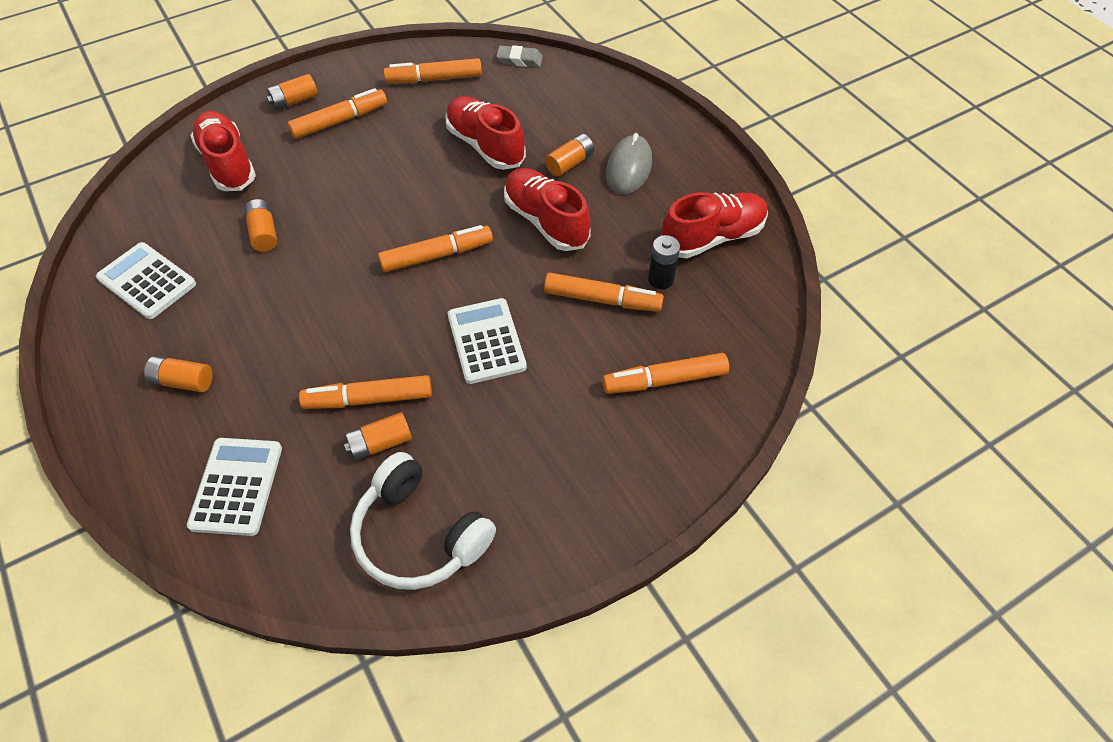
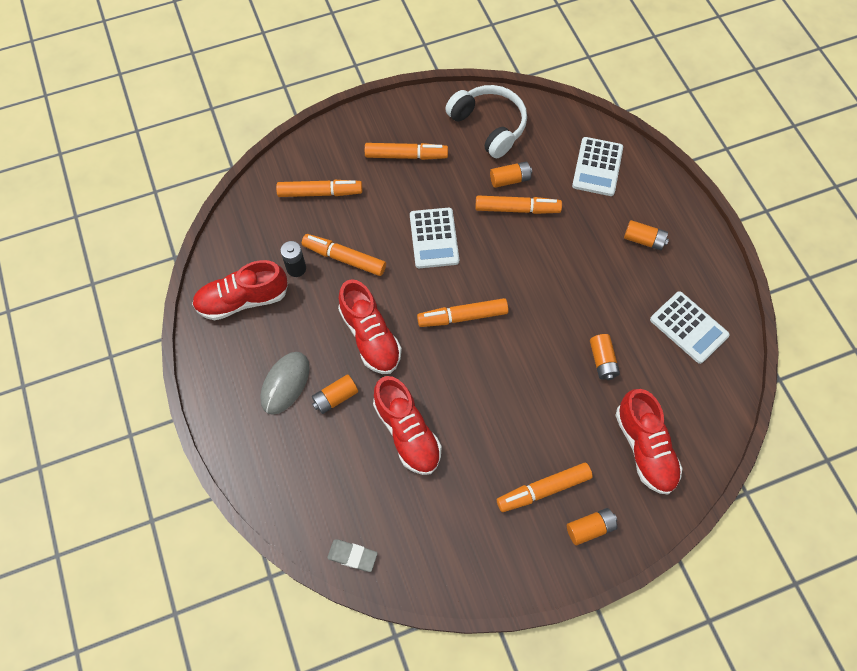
camera: 170 degrees left, 10 degrees up
orange marker [384,58,482,83] -> orange marker moved to [365,143,448,160]

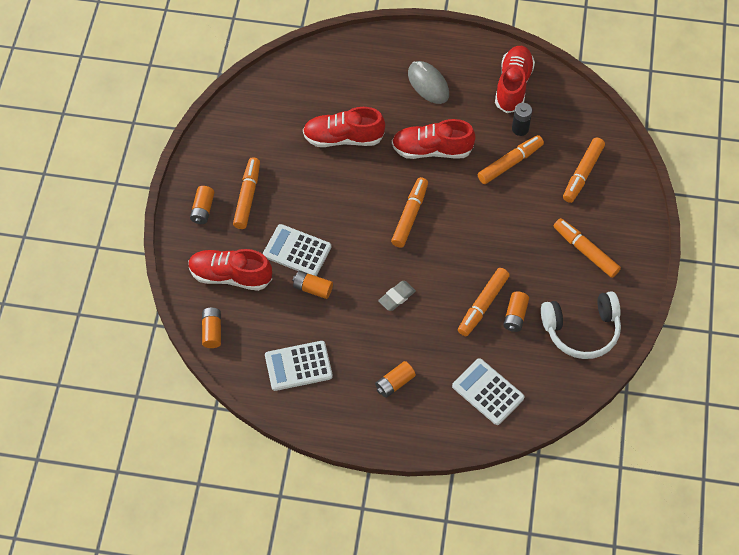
camera: 120 degrees right, 5 degrees down
orange battery [312,374,358,414] -> orange battery moved to [202,307,221,348]
grey eraser [327,539,378,572] -> grey eraser moved to [378,281,416,311]
orange marker [365,143,448,160] -> orange marker turned 105 degrees clockwise [554,218,621,278]
white calculator [410,208,459,268] -> white calculator moved to [263,224,331,276]

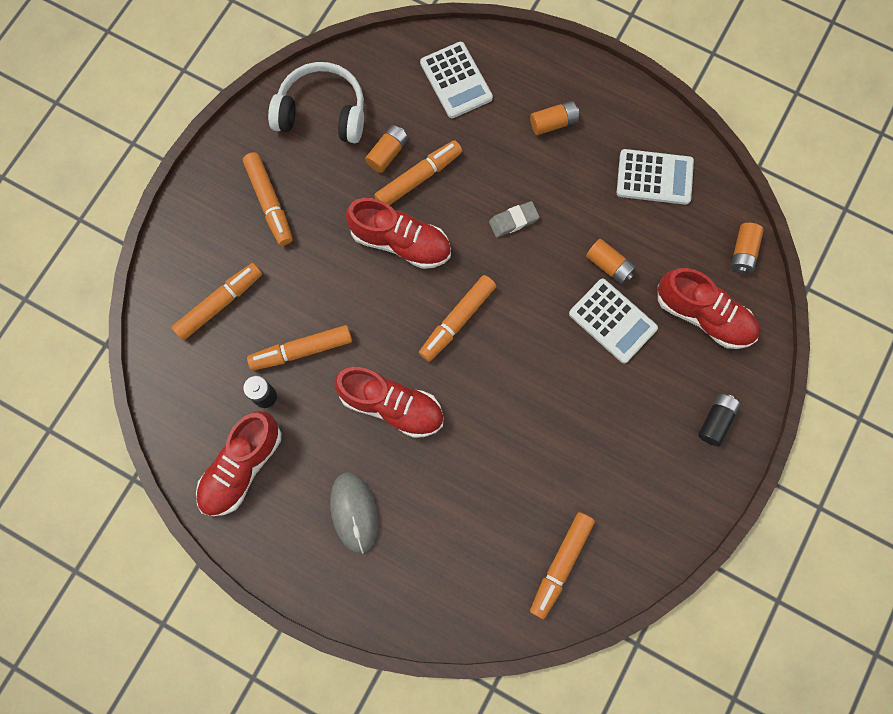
camera: 160 degrees left, 15 degrees up
orange battery [190,186,215,224] -> black battery [698,394,740,446]
orange marker [233,157,260,229] -> orange marker moved to [530,512,595,619]
red shoe [303,107,385,147] -> red shoe moved to [346,198,451,269]

